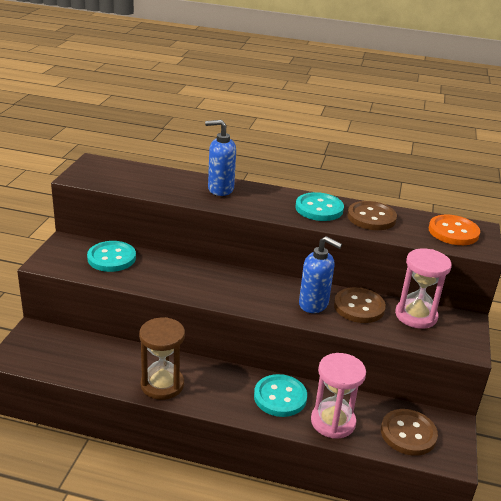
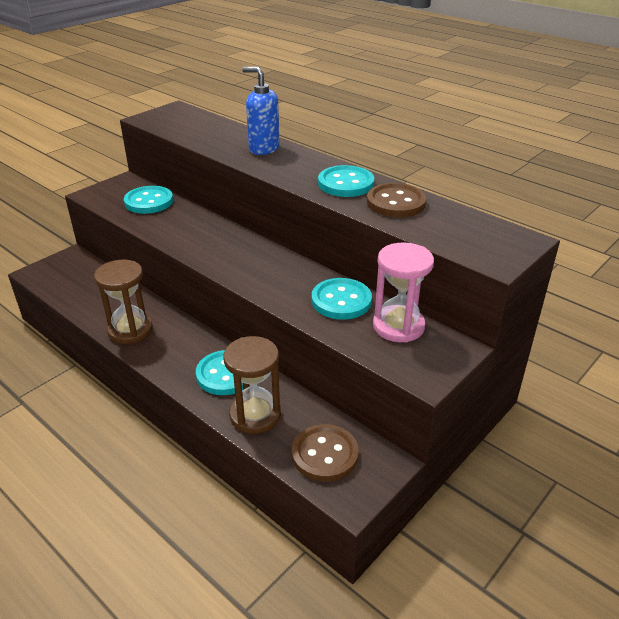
camera: 30 degrees right, 5 degrees up
blue soap dispenser [299,236,342,313] -> none
pink hourglass [311,353,366,439] -> brown hourglass [223,336,281,434]
brown button [334,287,386,323] -> turquoise button [312,278,372,320]
orange button [429,215,480,245] -> none

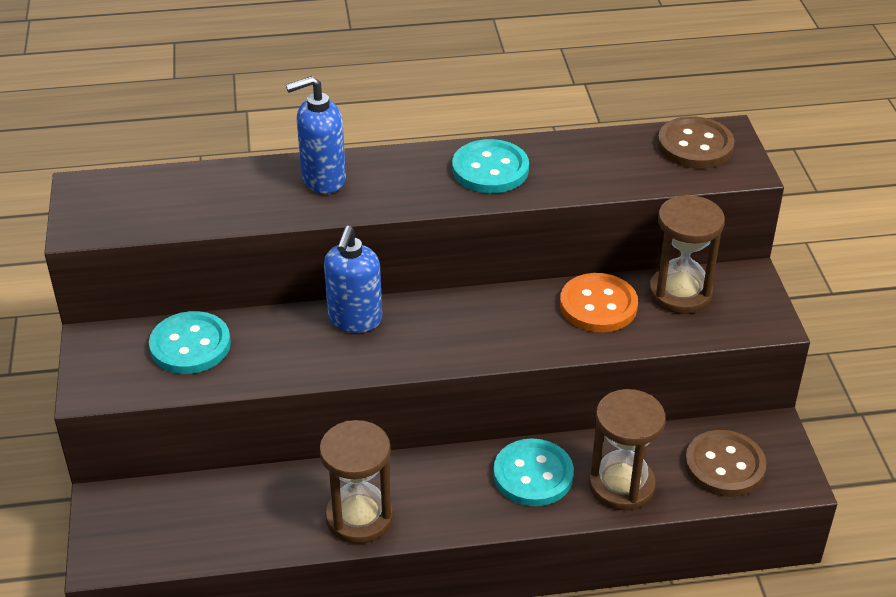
camera: 50 degrees left, 5 degrees up
turquoise button [312,278,372,320] -> orange button [560,273,638,332]
brown button [367,183,426,218] -> brown button moved to [658,116,734,169]
pink hourglass [373,242,434,342] -> brown hourglass [649,195,725,314]
none -> blue soap dispenser [324,226,382,333]

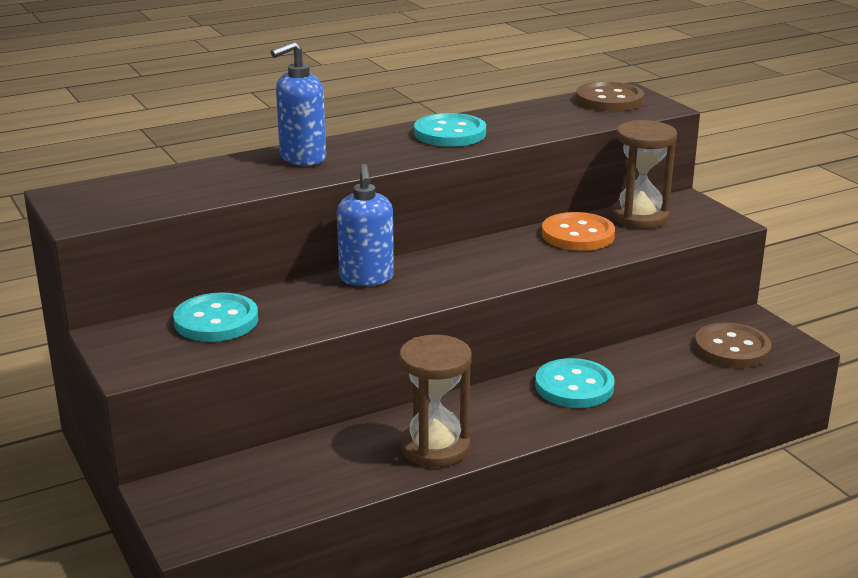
camera: 20 degrees left, 15 degrees down
brown hourglass [589,389,665,510] -> none

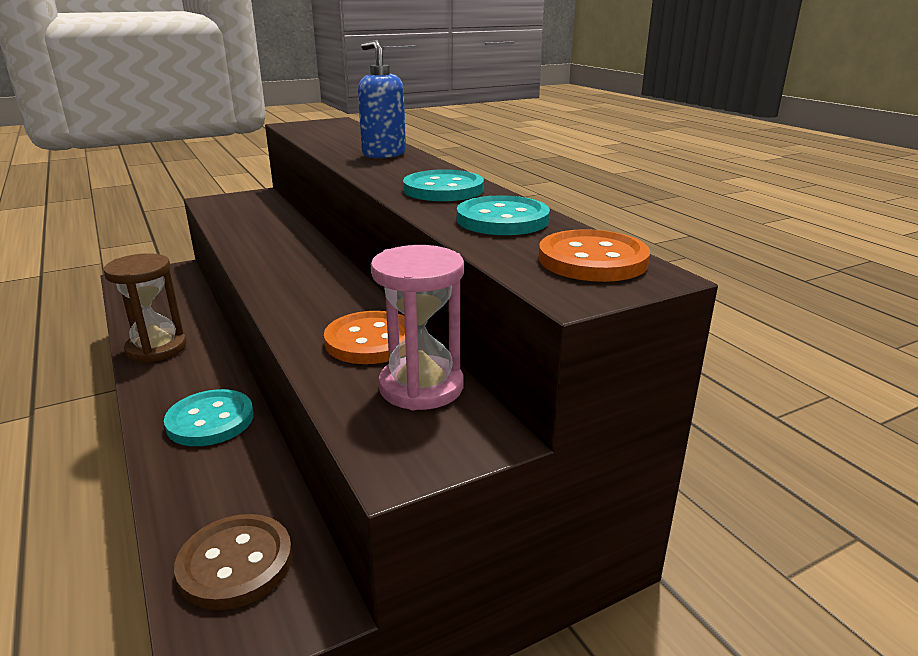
camera: 90 degrees right, 0 degrees up
turquoise button [173,292,258,342] -> turquoise button moved to [457,195,550,235]
blue soap dispenser [337,164,394,286] -> none
brown button [576,82,644,112] -> orange button [539,229,650,282]
brown hourglass [611,120,677,229] -> pink hourglass [371,245,464,410]

